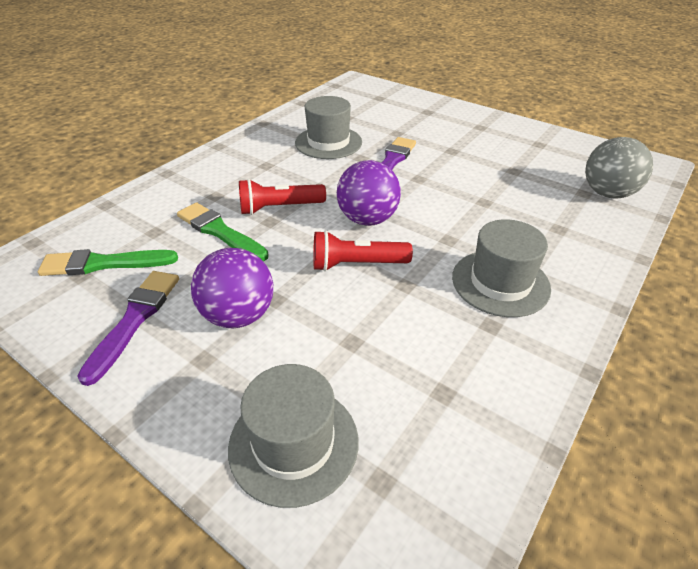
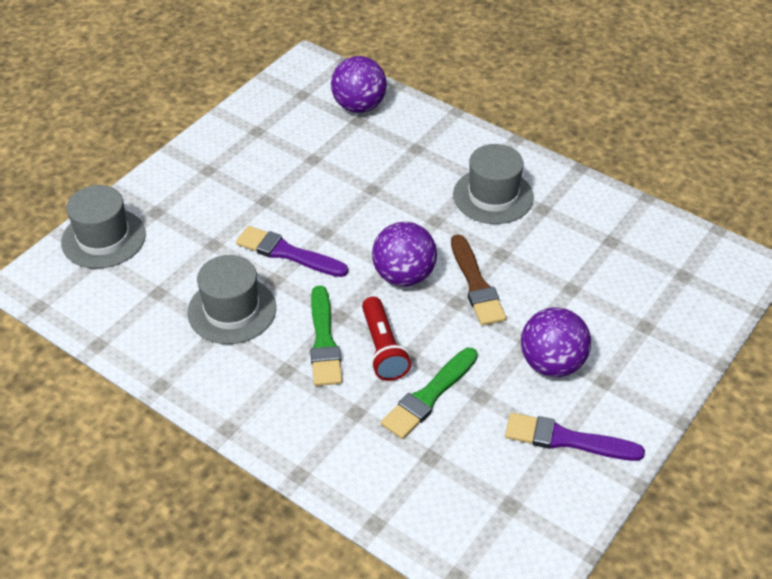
camera: 90 degrees left, 5 degrees up
green brush [38,249,178,276] -> green brush moved to [310,286,342,386]
grey hat [228,364,359,508] -> grey hat moved to [61,185,146,268]
red flashlight [313,230,413,271] -> brown brush [451,234,506,326]
grey ball [585,137,653,198] -> purple ball [331,56,387,113]

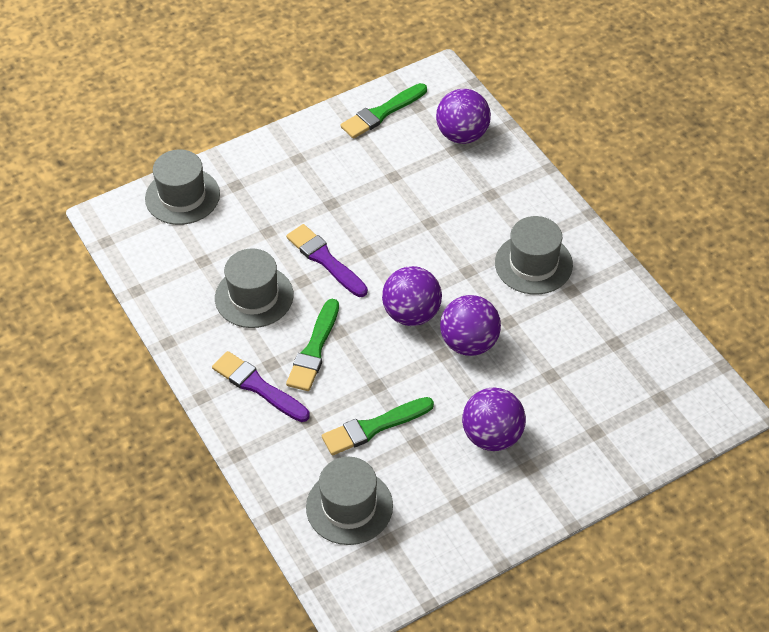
camera: 25 degrees right, 5 degrees up
red flashlight [362,297,411,381] -> none
brown brush [451,234,506,326] -> purple ball [440,295,501,356]
purple brush [505,413,645,461] -> purple brush moved to [212,351,310,422]
none -> grey hat [306,457,393,545]
none -> green brush [340,83,427,139]

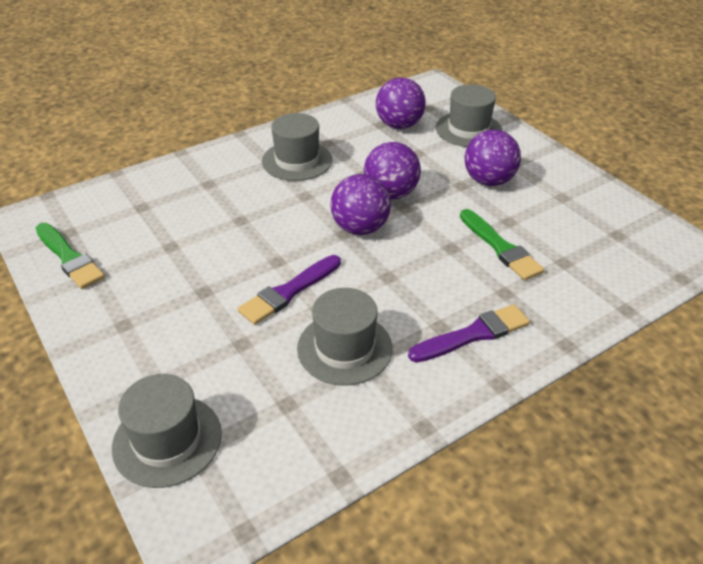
camera: 95 degrees left, 10 degrees down
purple brush [212,351,310,422] -> purple brush turned 150 degrees counterclockwise [408,304,530,362]
green brush [286,299,339,391] -> none
grey hat [306,457,393,545] -> grey hat moved to [436,84,502,147]
purple ball [436,89,491,144] -> purple ball moved to [376,78,426,129]

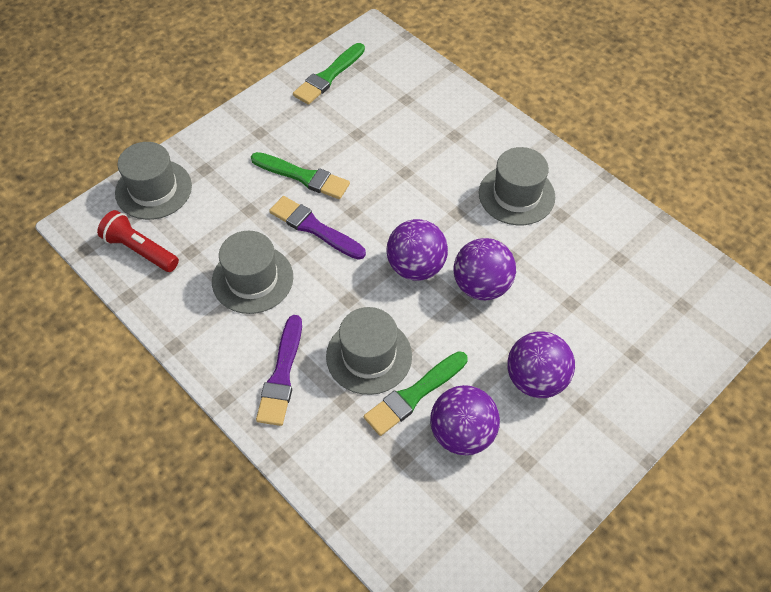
camera: 80 degrees right, 15 degrees up
purple ball [376,78,426,129] -> purple ball moved to [430,385,500,455]
purple brush [408,304,530,362] -> purple brush turned 45 degrees clockwise [256,315,302,426]
grey hat [436,84,502,147] -> grey hat moved to [326,307,412,395]
none -> red flashlight [97,210,179,272]
none -> green brush [251,152,350,199]

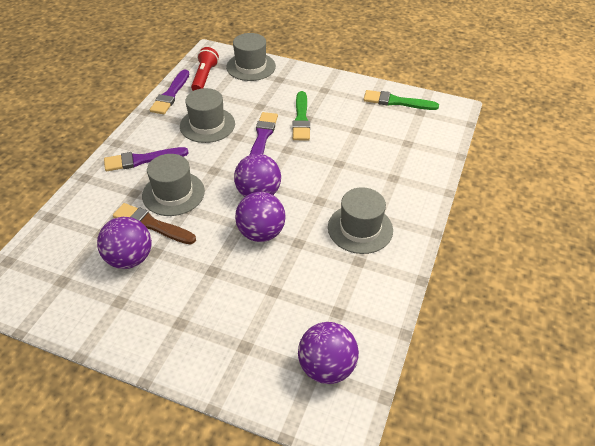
camera: 65 degrees right, 10 degrees down
green brush [364,351,468,436] -> brown brush [113,203,196,245]
purple ball [508,331,575,398] -> purple ball moved to [298,322,359,384]
none -> purple brush [150,69,189,114]

